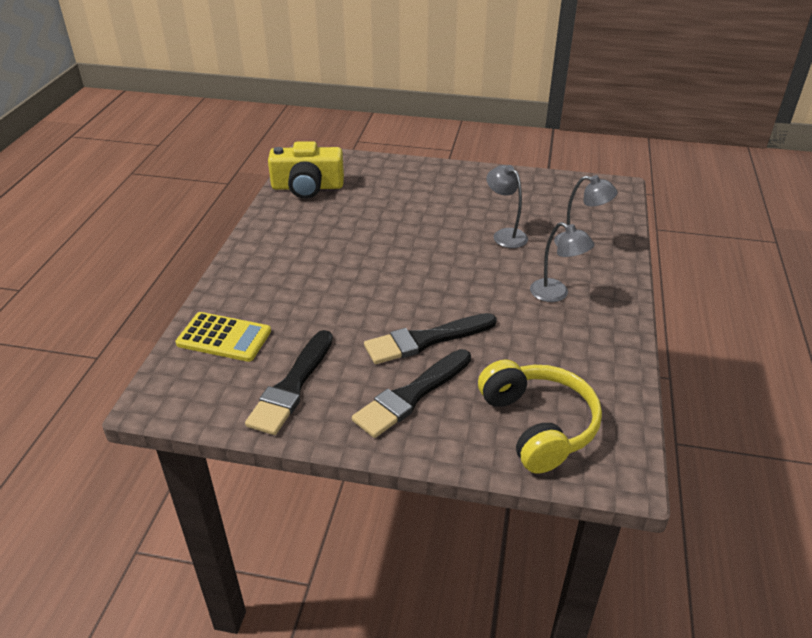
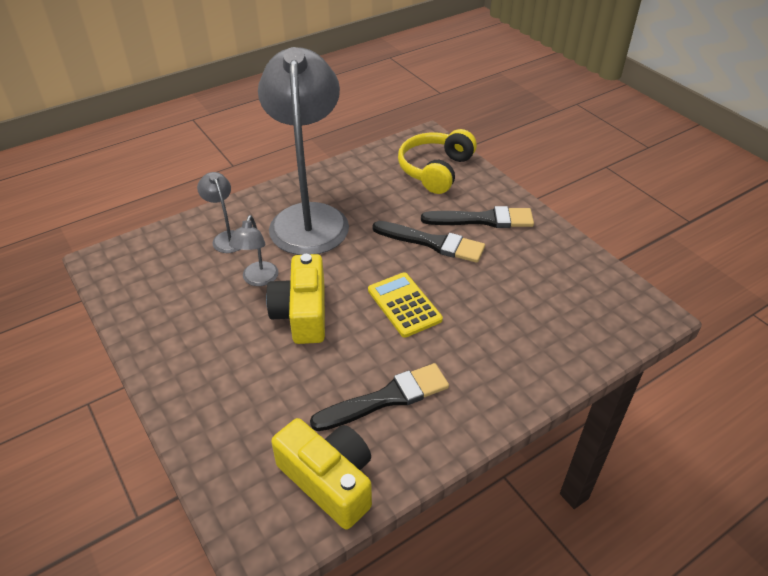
camera: 135 degrees left, 5 degrees up
yellow calculator [176,312,271,362] -> yellow calculator moved to [368,272,443,338]
black brush [245,330,333,435] -> black brush moved to [310,363,449,431]
grey lamp [530,222,595,302] -> grey lamp [258,47,349,255], size x2.40
none -> yellow camera [266,254,325,344]

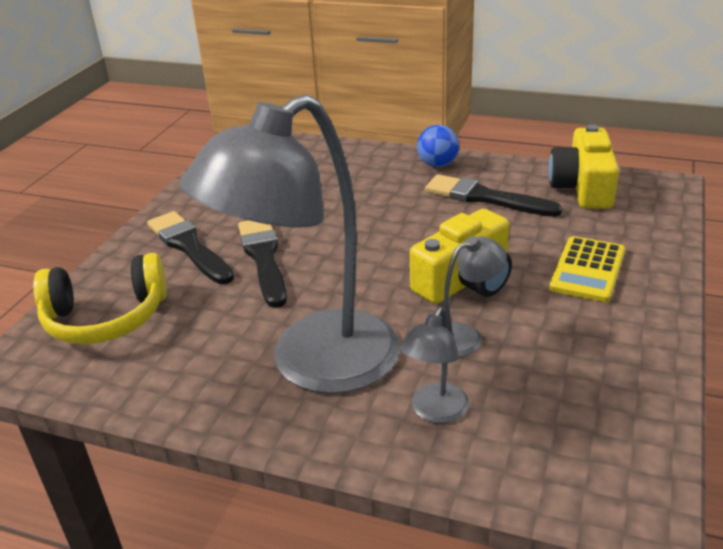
camera: 125 degrees left, 10 degrees down
yellow calculator [368,272,443,338] -> yellow calculator moved to [549,236,626,302]
none -> blue ball [417,125,459,167]

